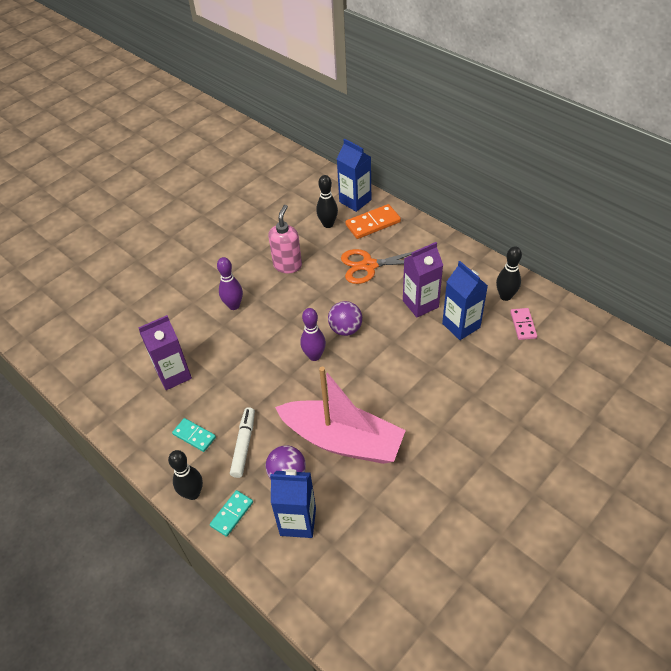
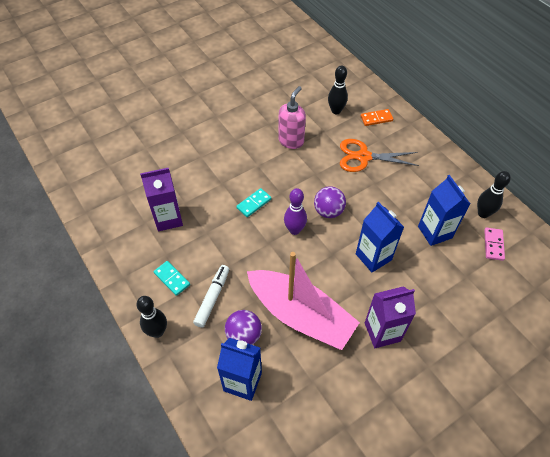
camera: 10 degrees right, 5 degrees up
turquoise domino [210,490,253,537] -> turquoise domino moved to [236,188,272,217]
purple bowling pin [217,257,243,310] -> none
blue carton [337,139,371,212] -> blue carton moved to [356,202,404,272]
orange domino [345,204,401,239] -> orange domino [361,109,393,126], size x0.64
purple carton [403,242,443,317] -> purple carton moved to [365,286,416,348]

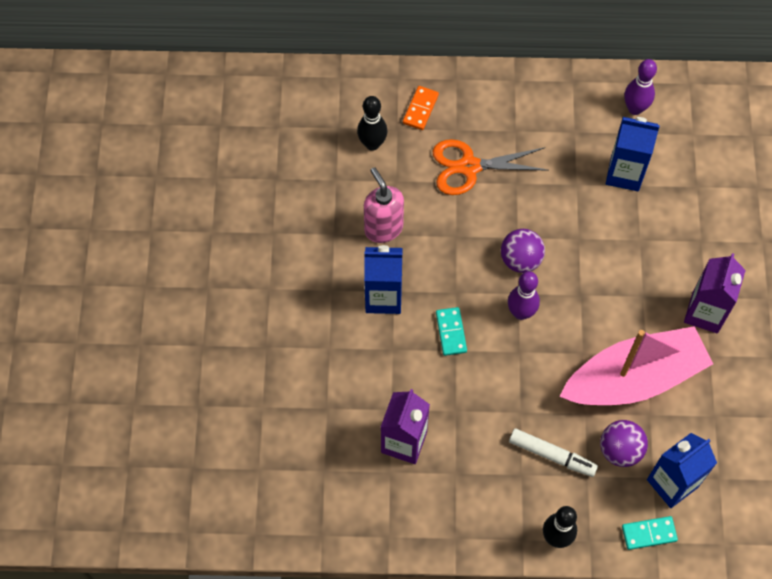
camera: 55 degrees left, 10 degrees up
turquoise domino [154,261,190,296] -> turquoise domino moved to [622,516,678,550]
white marker [193,265,229,328] -> white marker turned 150 degrees clockwise [509,428,598,477]
orange scissors [340,139,419,172] -> orange scissors turned 45 degrees clockwise [433,139,549,195]
blue carton [356,202,404,272] -> blue carton moved to [364,245,402,314]
black bowling pin [477,171,511,218] -> purple bowling pin [624,59,657,115]
pink domino [484,228,505,261] -> none

